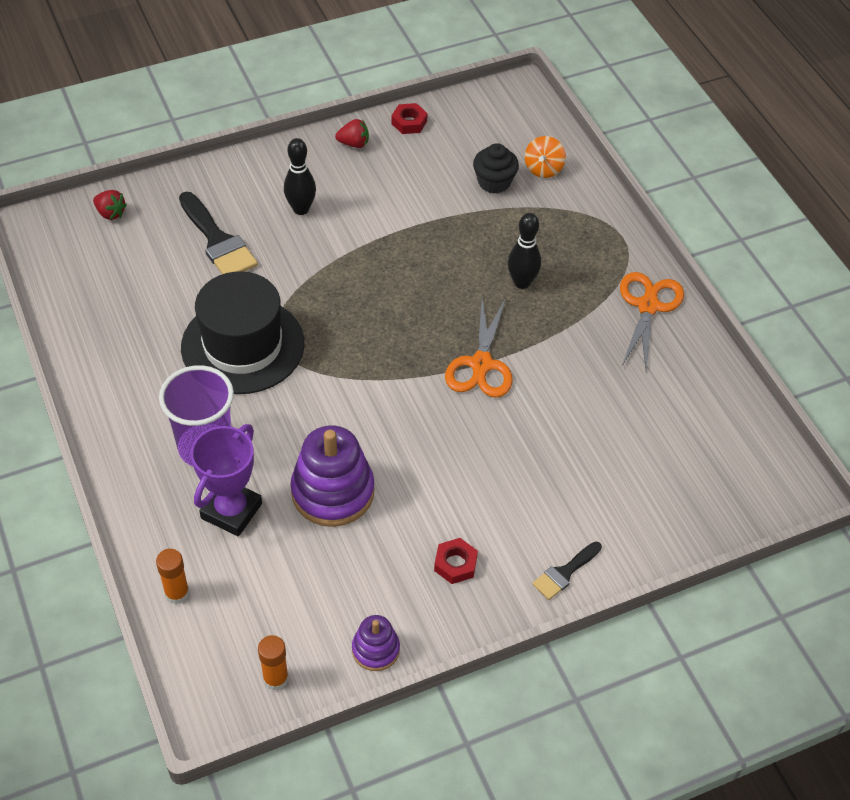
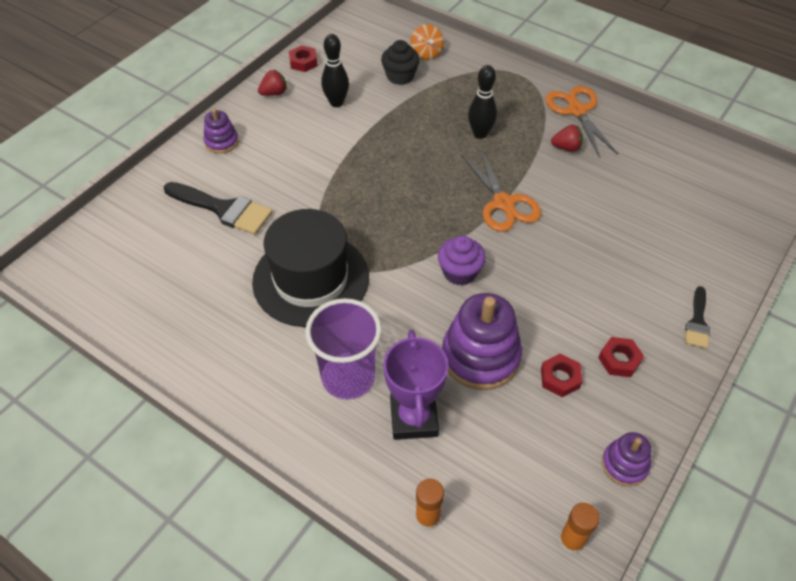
camera: 30 degrees left, 0 degrees up
red strawberry [93,190,127,220] -> red strawberry moved to [551,125,583,152]
black bowling pin [284,138,316,215] -> black bowling pin moved to [321,34,349,107]
none -> purple stacking toy [203,109,239,154]
none -> purple cupcake [438,236,486,286]
none -> red nut [541,353,582,397]

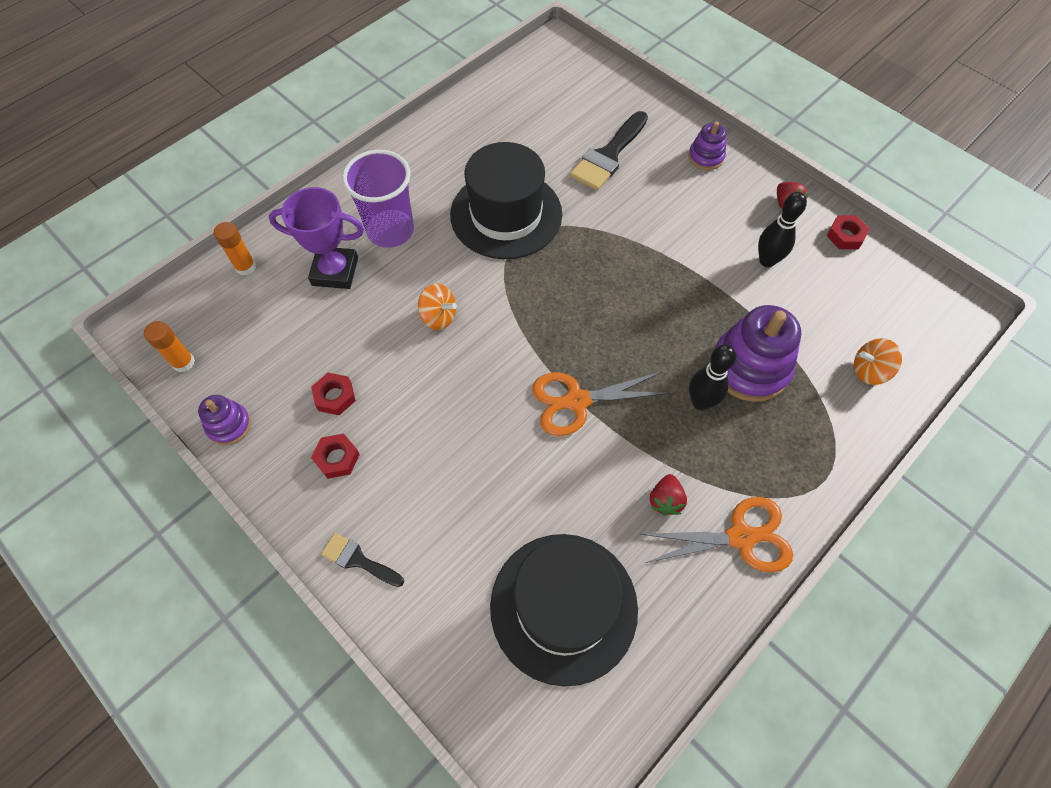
camera: 100 degrees right, 10 degrees up
black cupcake [381,40,420,85] -> none
purple cupcake [438,236,486,286] -> none
purple stacking toy [442,293,522,390] -> purple stacking toy moved to [715,305,801,402]
none -> orange spinning top [418,283,457,330]
none -> black hat [490,534,638,687]

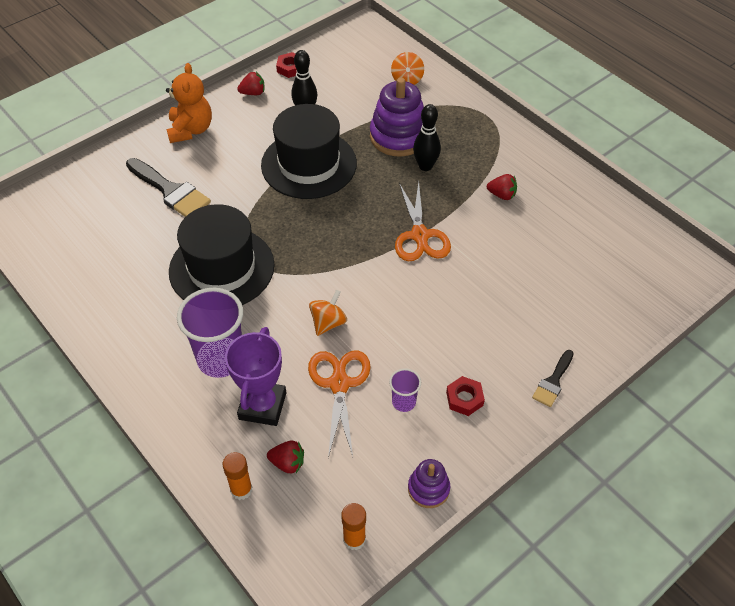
camera: 85 degrees left, 10 degrees down
red nut [311,373,356,415] -> purple cup [389,368,421,412]
black hat [490,534,638,687] -> black hat moved to [261,104,357,199]
orange scissors [640,497,793,572] -> orange scissors moved to [308,350,371,458]
purple stacking toy [688,121,726,170] -> orange teddy bear [166,63,212,143]
none -> red strawberry [267,441,304,473]

